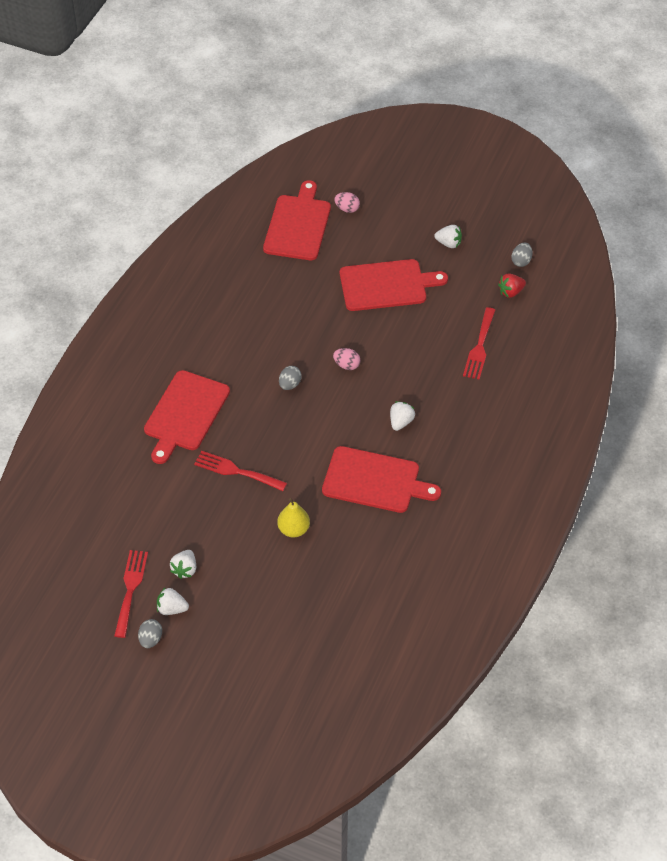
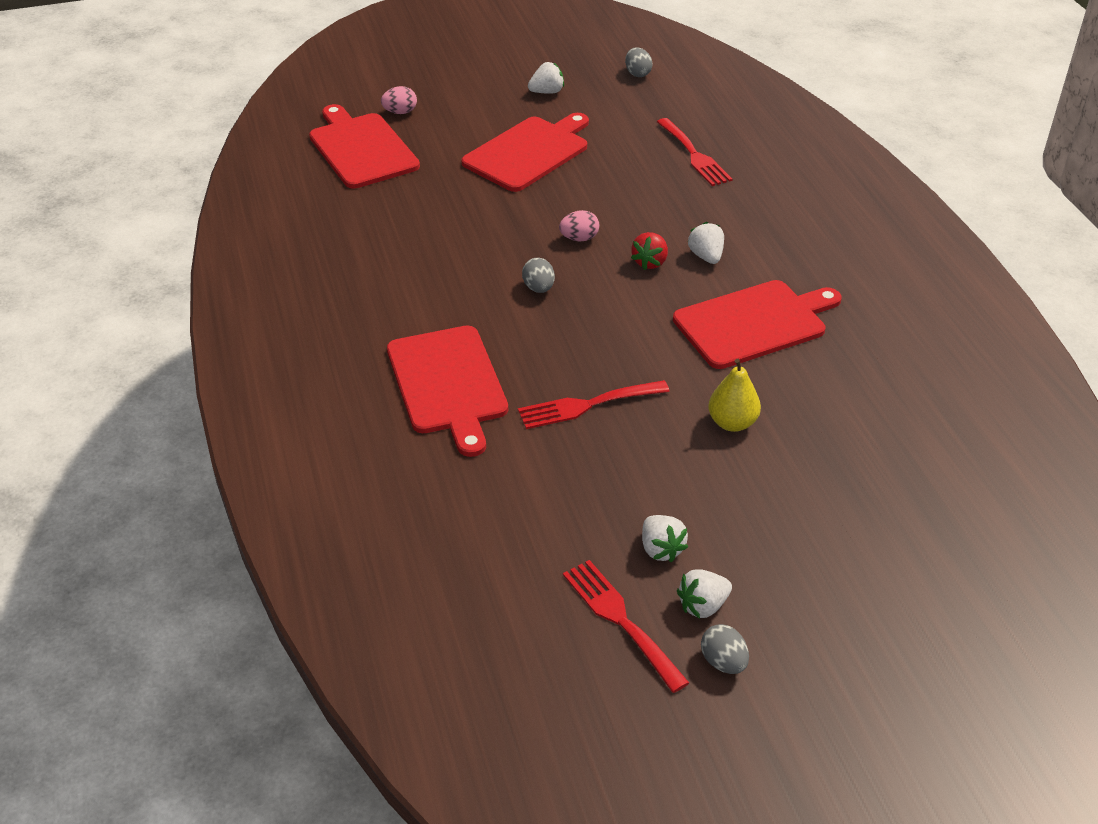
camera: 40 degrees left, 10 degrees down
red strawberry [498,274,526,298] -> red strawberry moved to [631,232,668,270]

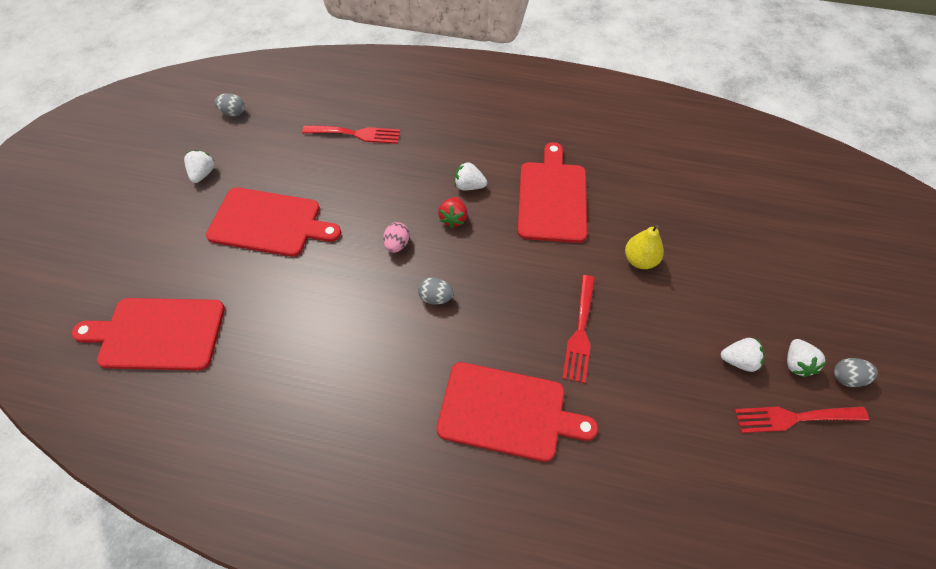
camera: 60 degrees left, 15 degrees up
pink egg [381,86,417,114] -> none
red cutting board [461,113,589,192] -> red cutting board turned 120 degrees clockwise [206,187,341,257]
red strawberry [631,232,668,270] -> red strawberry turned 45 degrees clockwise [438,197,468,228]

